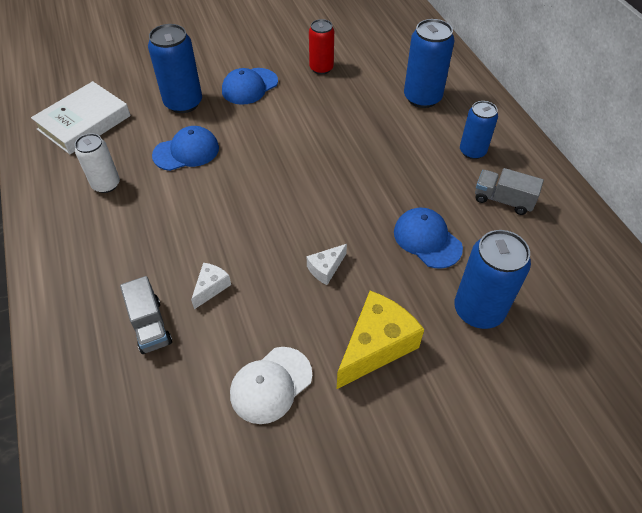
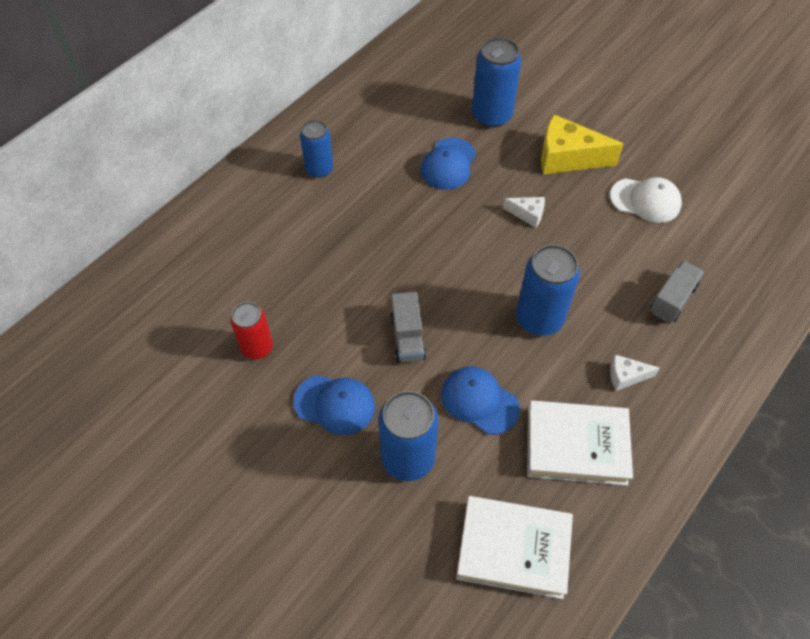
camera: 120 degrees left, 5 degrees up
white can [75,133,120,193] -> white book [527,400,633,486]
white cheese [191,263,231,309] -> white cheese moved to [610,355,660,391]
blue can [404,19,454,108] -> blue can moved to [516,245,580,336]
grey truck [475,168,544,215] -> grey truck moved to [390,292,426,363]

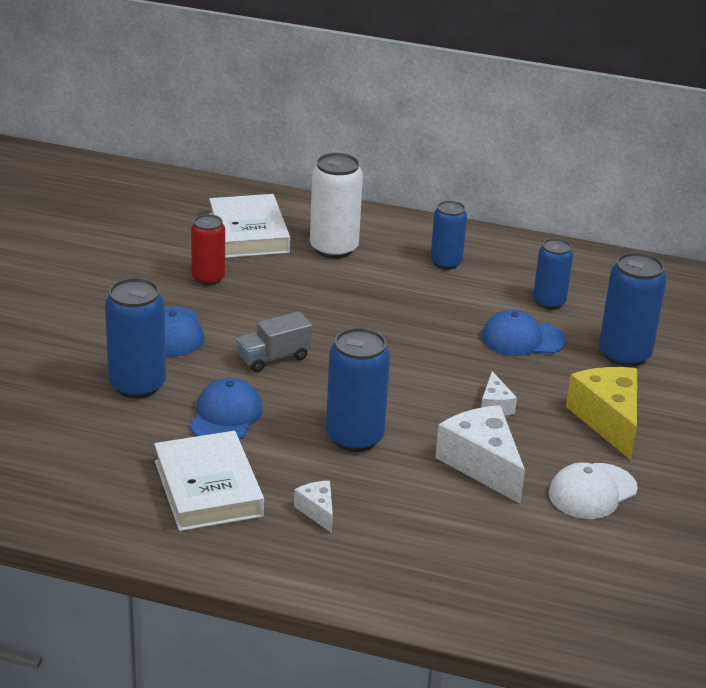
camera: 65 degrees right, 25 degrees down
white book [456,496,573,599] -> white book moved to [209,194,290,258]
white cap [610,177,682,223] -> white cap turned 60 degrees clockwise [549,462,638,519]
grey truck [650,260,704,322] -> none
none -> white can [310,153,363,259]
none -> white cheese [435,405,525,504]
none -> blue can [533,238,573,309]

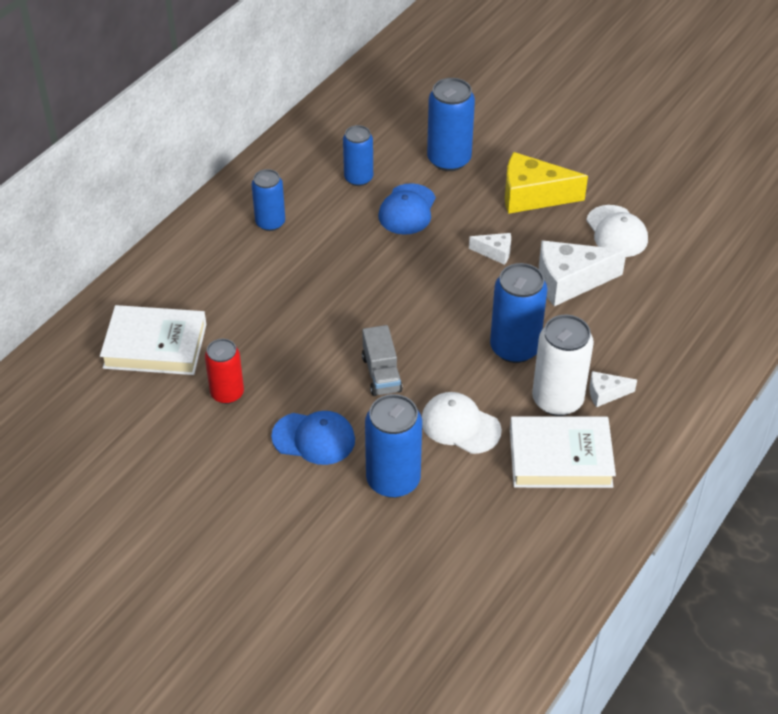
camera: 70 degrees left, 15 degrees up
blue cap [190,378,263,440] -> white cap [422,392,502,454]
white can [310,153,363,259] -> white can moved to [532,315,594,416]

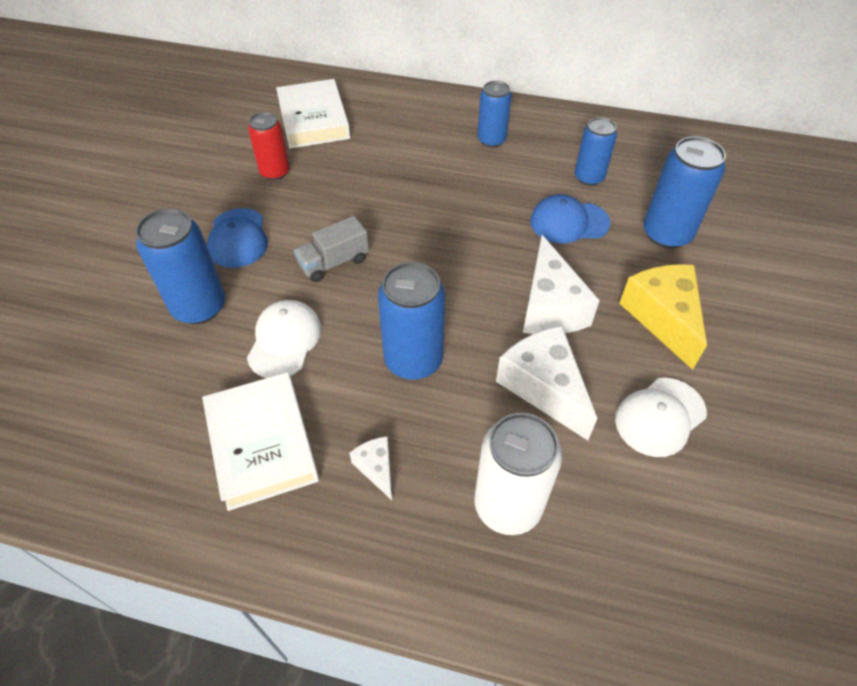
camera: 70 degrees right, 5 degrees up
white cheese [469,233,511,265] -> white cheese [523,235,600,334], size x2.00
white can [532,315,594,416] -> white can moved to [474,413,562,535]

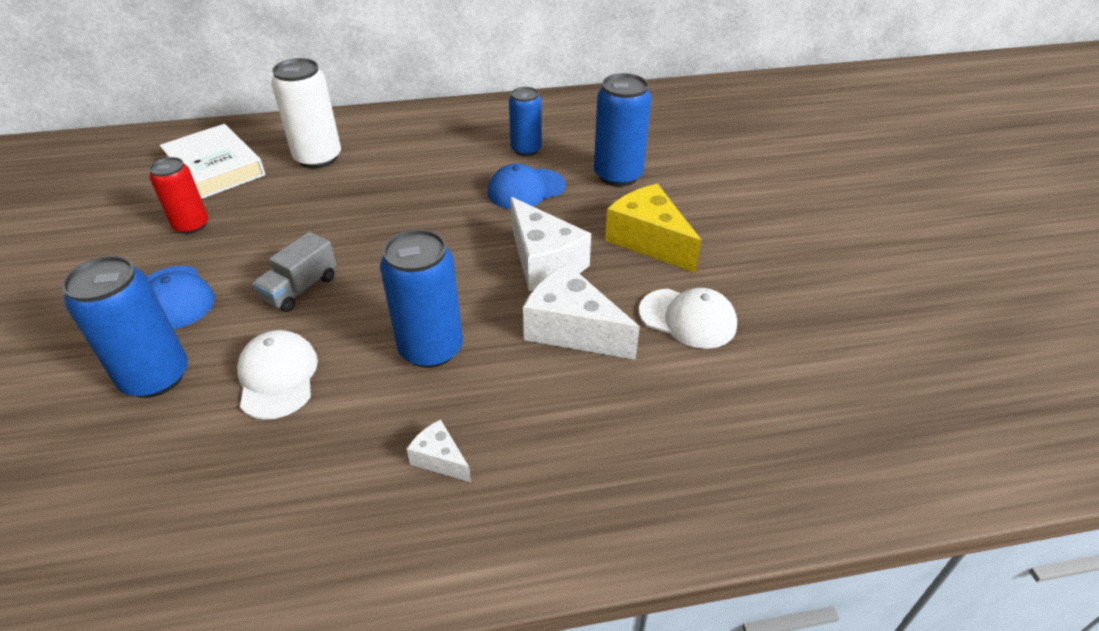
camera: 25 degrees left, 10 degrees down
white book [202,372,319,511] -> none
white can [474,413,562,535] -> white can moved to [271,58,341,169]
blue can [477,81,512,147] -> none
white cap [615,378,707,457] -> white cap turned 90 degrees counterclockwise [639,288,737,349]

